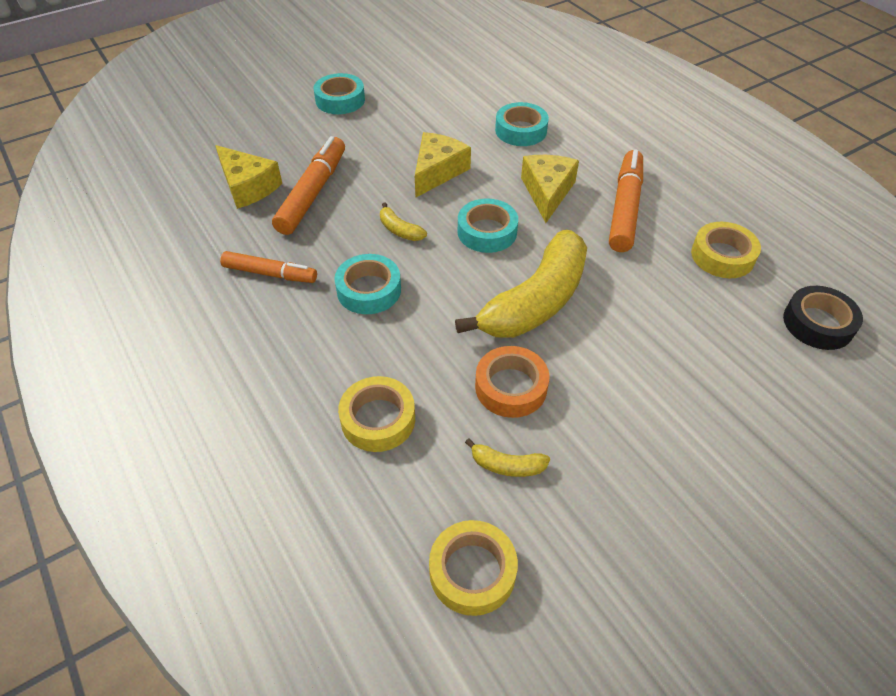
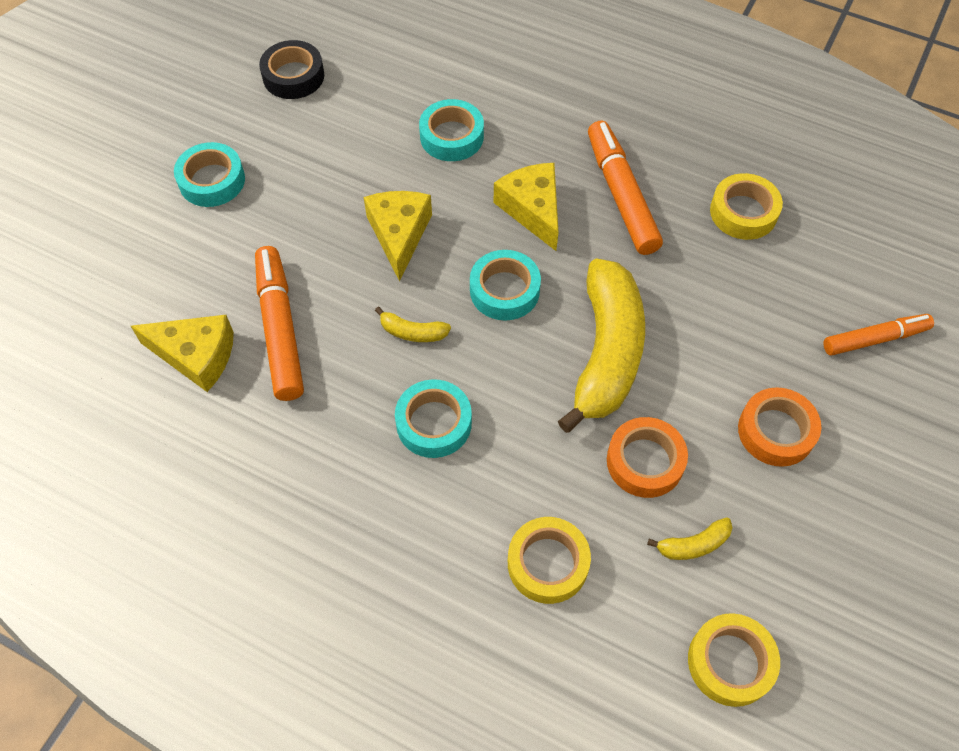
camera: 30 degrees left, 10 degrees up
orange marker [220,251,317,283] -> orange marker moved to [823,314,934,355]
black tape [783,286,863,350] -> black tape moved to [259,40,324,99]
none -> orange tape [738,387,821,467]

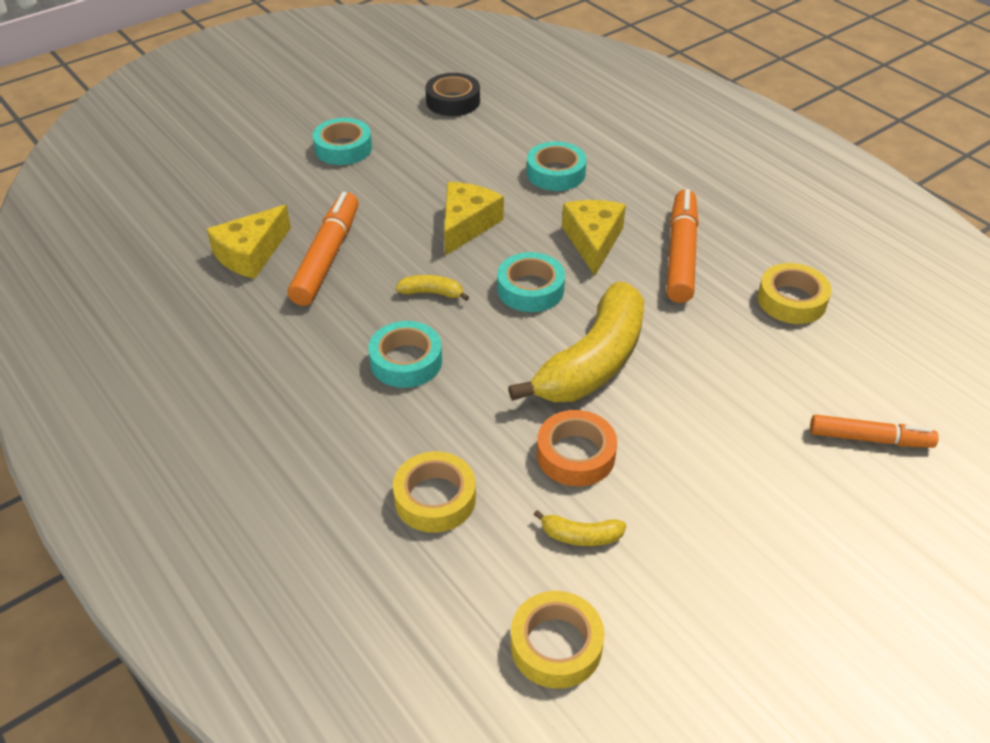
camera: 25 degrees right, 15 degrees down
yellow cheese [131,315,234,392] -> yellow cheese turned 90 degrees clockwise [207,205,291,279]
yellow banana [375,307,451,342] -> yellow banana turned 150 degrees clockwise [395,275,469,301]
orange tape [738,387,821,467] -> none

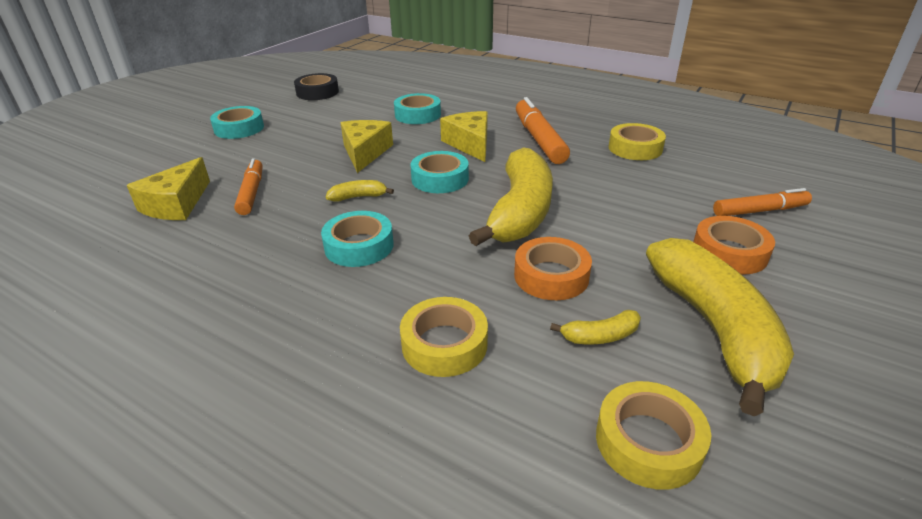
camera: 20 degrees left, 10 degrees down
orange marker [287,192,359,306] -> orange marker [234,158,263,215], size x0.65
none -> yellow banana [646,238,794,416]
none -> orange tape [693,216,775,274]

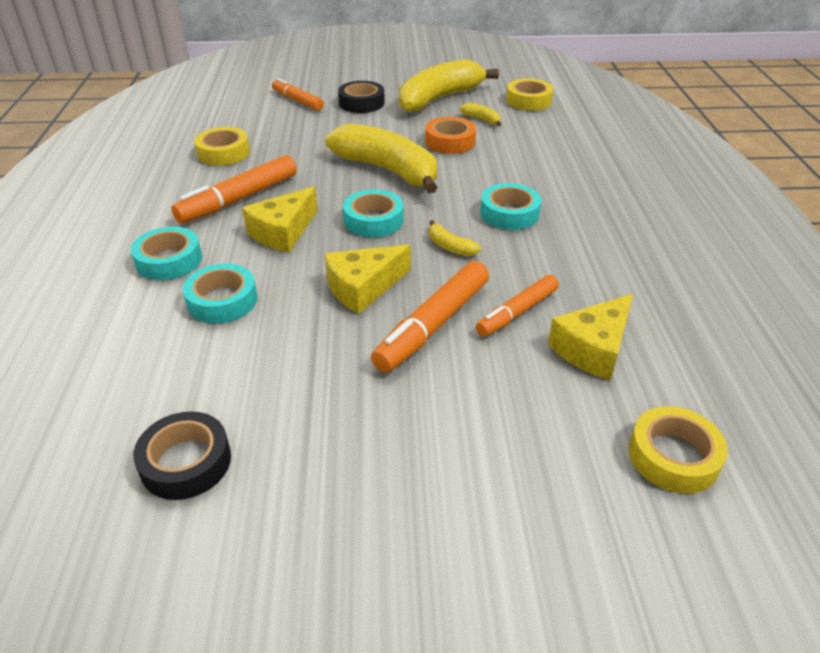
camera: 125 degrees left, 5 degrees up
yellow cheese [127,157,210,220] -> yellow cheese turned 150 degrees clockwise [548,294,633,381]
turquoise tape [210,106,264,139] -> turquoise tape moved to [131,227,202,280]
yellow tape [400,297,488,377] -> yellow tape moved to [629,406,728,494]
yellow banana [469,148,553,246] -> yellow banana turned 60 degrees clockwise [325,123,438,193]
orange tape [693,216,775,274] -> black tape [338,81,385,113]
none -> orange marker [371,261,489,373]

